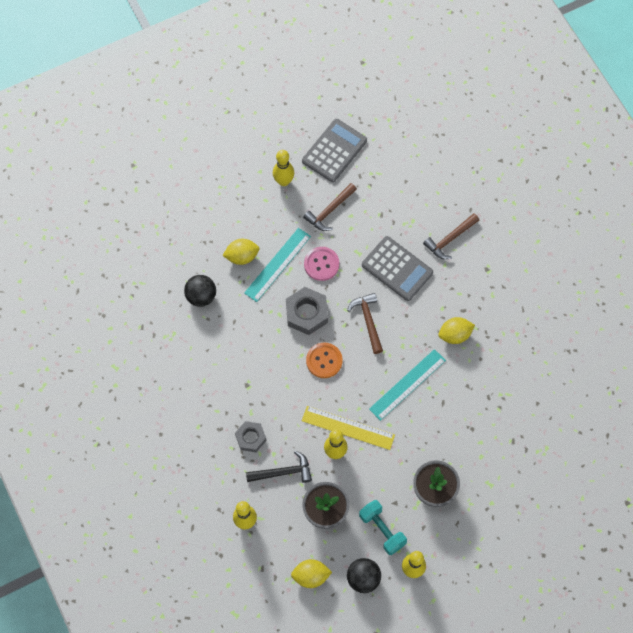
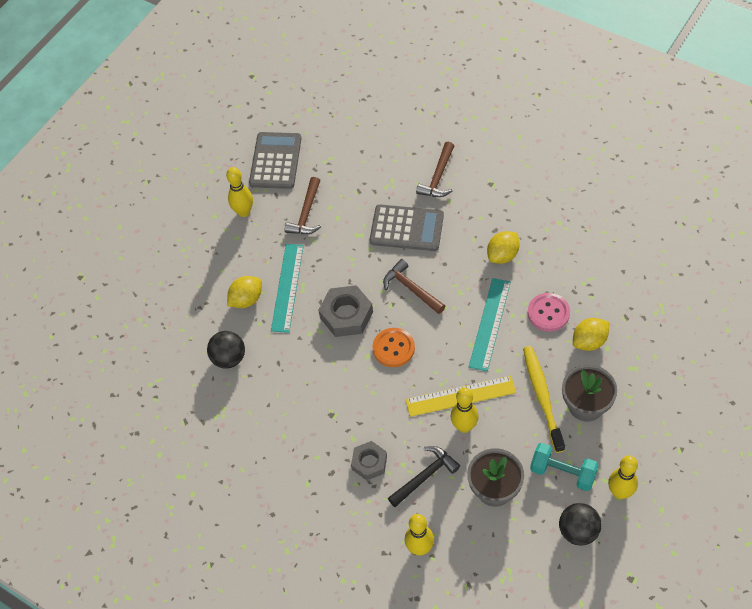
camera: 25 degrees left, 10 degrees down
yellow lemon [291,559,332,588] -> yellow lemon moved to [573,318,609,351]
pink button [304,247,339,281] -> pink button moved to [528,293,570,332]
none -> yellow toothbrush [523,346,565,453]

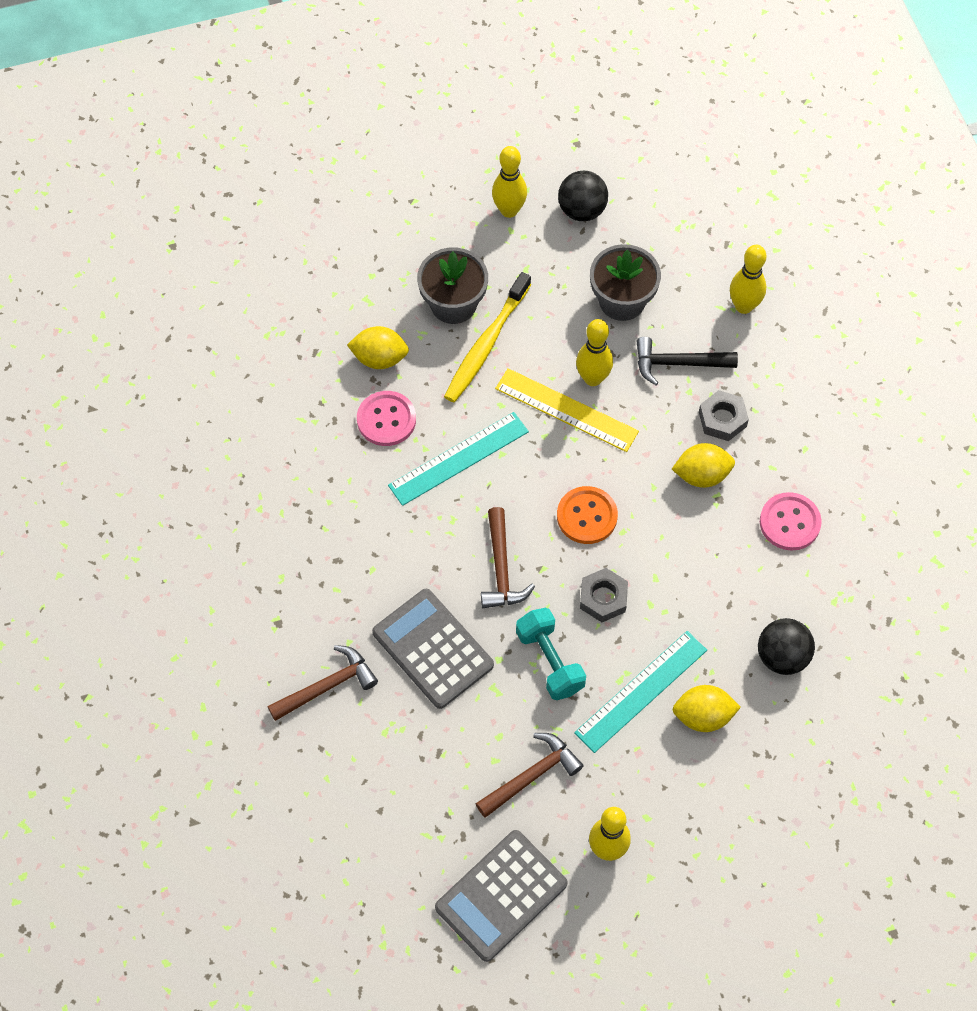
camera: 145 degrees left, 5 degrees up
grey nut [318,285,373,337] -> grey nut [580,568,628,622], size x0.66
yellow lemon [487,231,520,264] -> yellow lemon moved to [672,443,735,488]
turquoise dumbbell [530,443,599,491] -> turquoise dumbbell moved to [516,608,586,700]
none -> pink button [760,492,822,551]

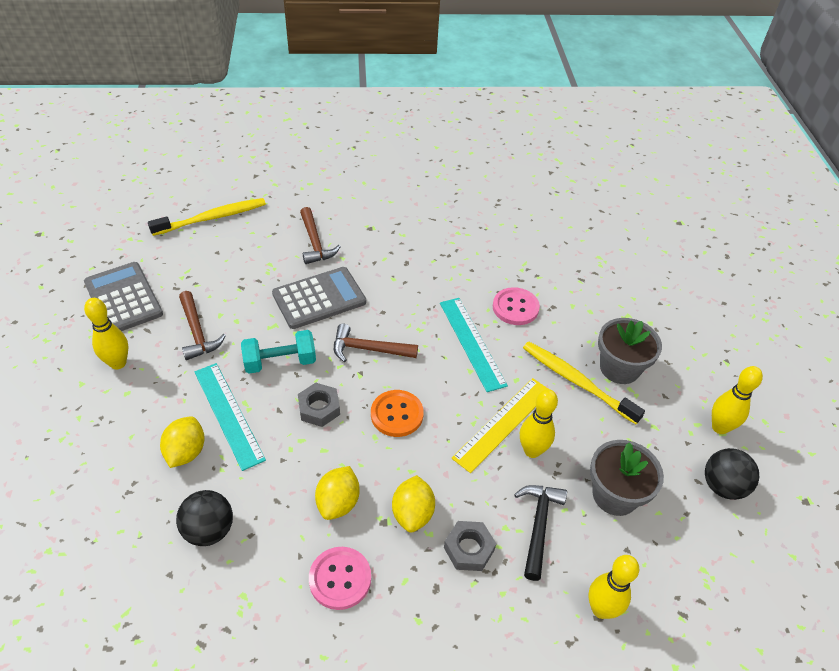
camera: 100 degrees right, 15 degrees down
yellow lemon [347,326,409,369] -> yellow lemon moved to [315,466,360,520]
none -> yellow toothbrush [148,198,266,236]

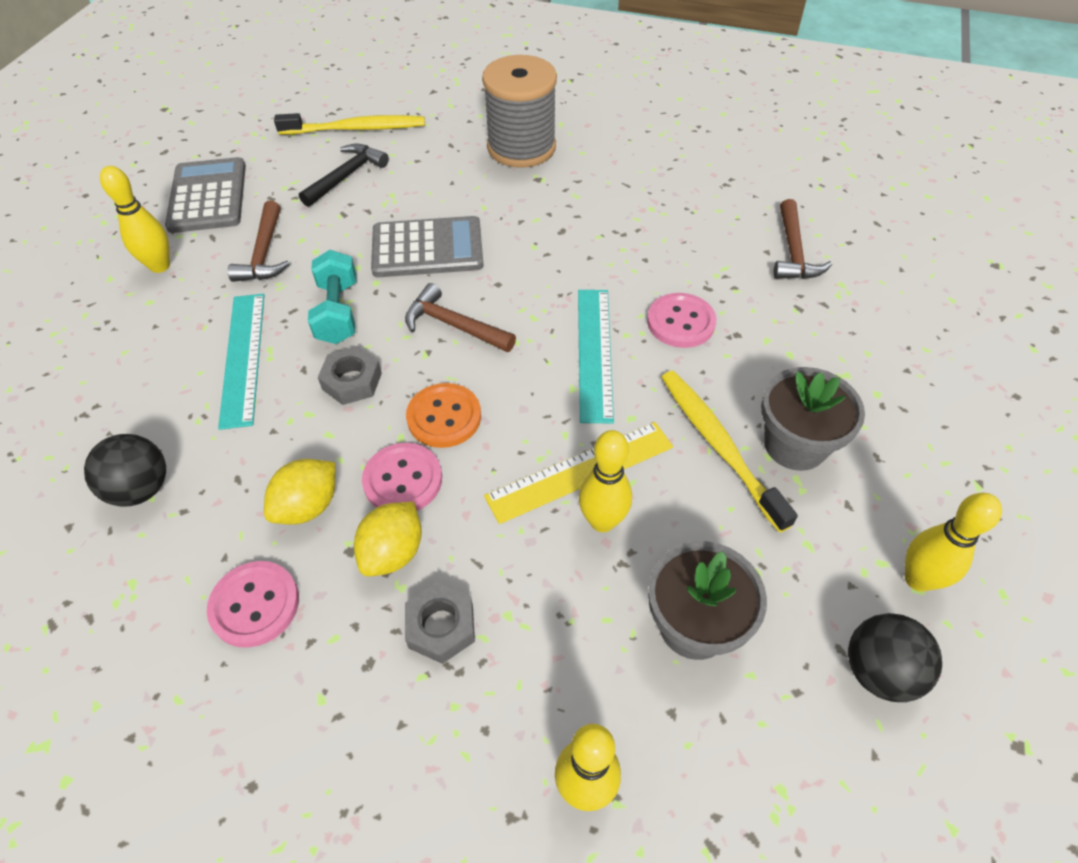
camera: 25 degrees right, 5 degrees up
yellow lemon [160,416,204,468] -> none
turquoise dumbbell [241,330,316,374] -> turquoise dumbbell turned 75 degrees clockwise [308,250,356,344]
brown hammer [300,207,341,264] -> brown hammer moved to [773,199,832,279]
black hammer [514,485,567,581] -> black hammer moved to [299,144,389,207]
none -> pink button [362,443,442,511]
none -> grey spool [482,55,557,168]

